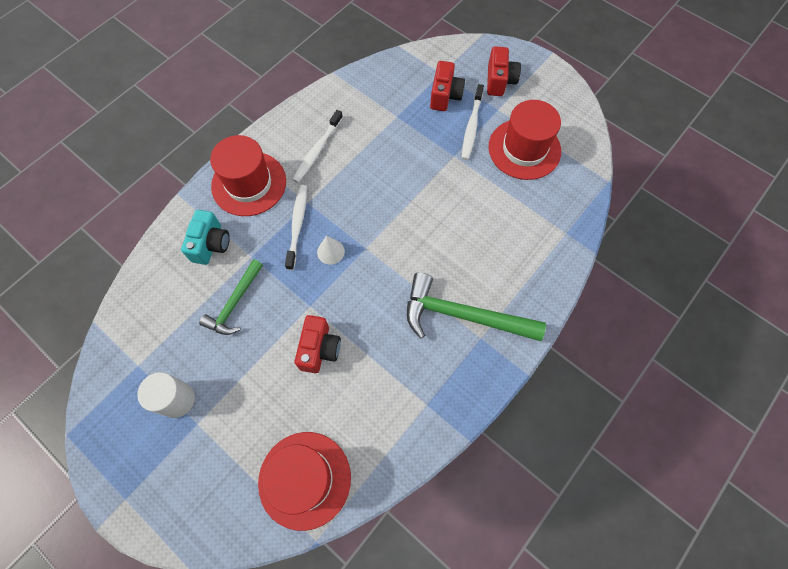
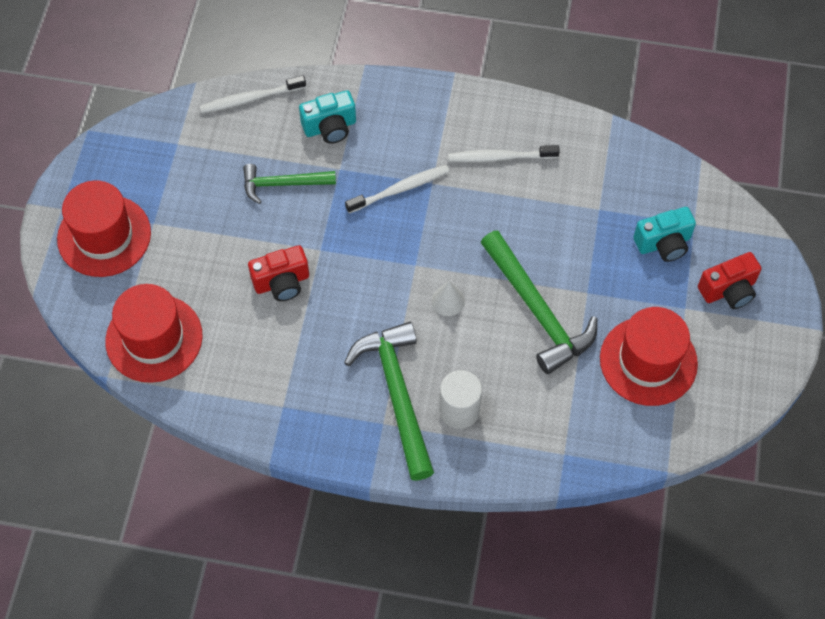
camera: 60 degrees right, 5 degrees down
white cylinder [137,372,195,418] -> white cylinder moved to [439,370,482,429]
red hat [210,135,286,216] -> red hat moved to [57,180,151,277]
white cone [317,235,345,265] -> white cone moved to [431,281,465,316]
red camera [430,61,465,111] -> turquoise camera [633,207,696,262]
white toothbrush [462,84,484,160] -> white toothbrush moved to [200,75,306,113]
none -> green hammer [481,230,597,374]

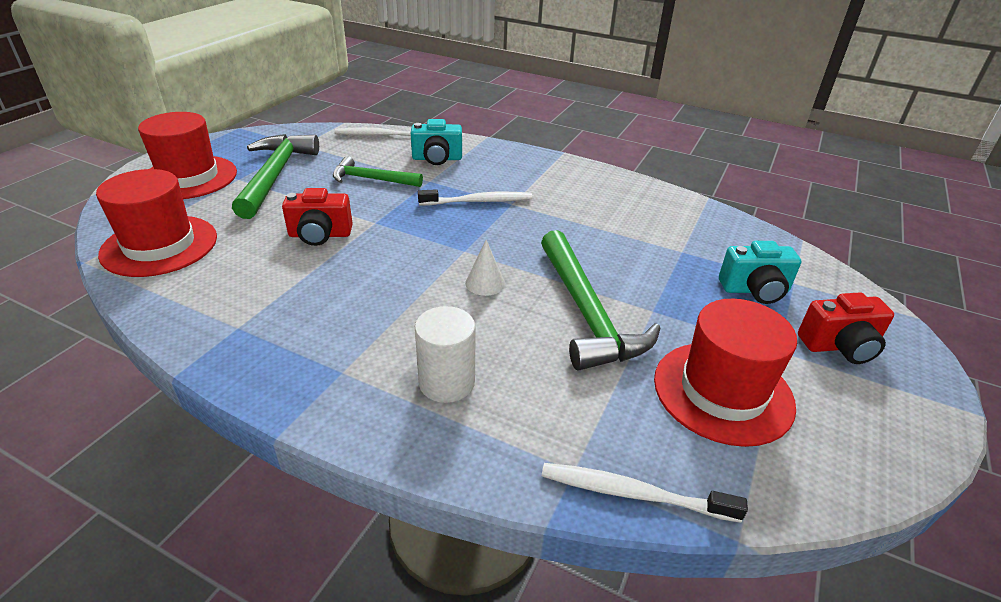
camera: 15 degrees right, 25 degrees down
green hammer [344,322,434,480] -> green hammer moved to [232,134,319,219]
white toothbrush [448,145,560,162] -> white toothbrush moved to [542,463,748,523]

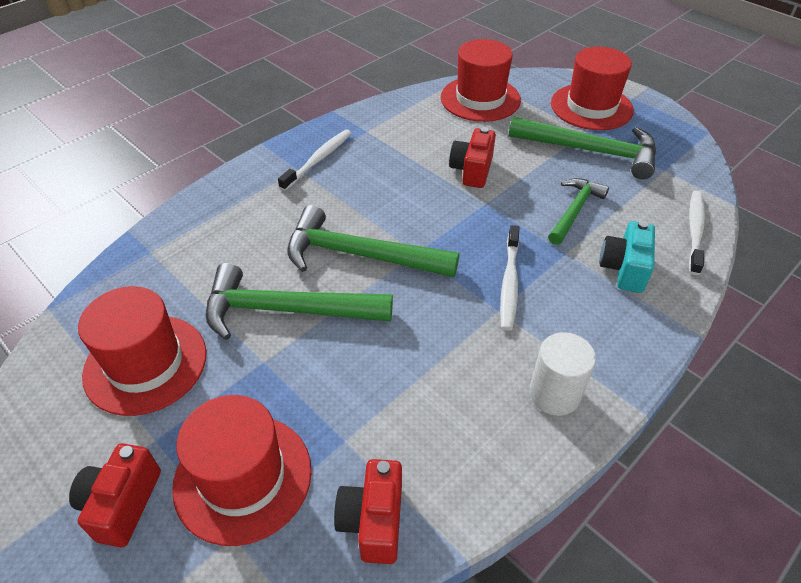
camera: 110 degrees right, 10 degrees up
white cylinder [415,306,476,403] -> white cylinder moved to [529,332,596,416]
white cone [465,240,505,296] -> green hammer [287,205,459,277]
white toothbrush [542,463,748,523] -> white toothbrush moved to [278,130,352,191]
turquoise camera [719,241,801,304] -> red hat [172,395,312,546]
none -> red camera [334,459,402,564]

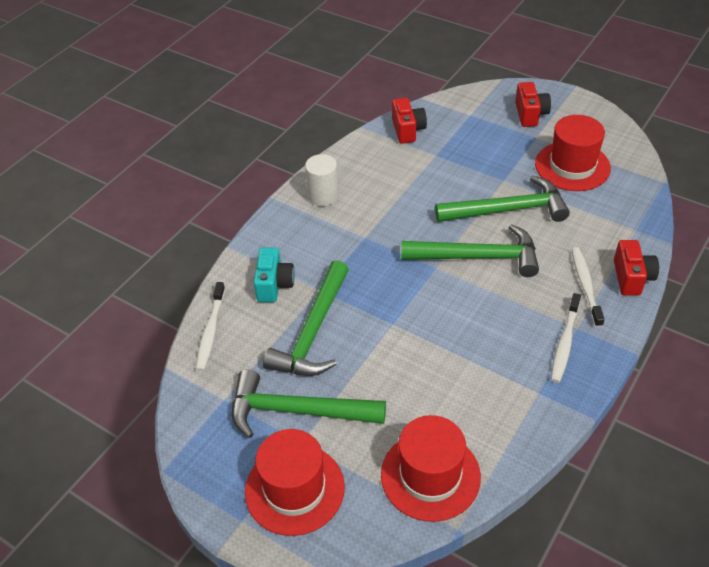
camera: 170 degrees right, 0 degrees up
red hat [172,395,312,546] -> none
red camera [449,127,496,188] -> red camera moved to [614,240,659,296]
white toothbrush [500,225,520,331] -> white toothbrush moved to [571,247,605,328]
green hammer [548,178,609,245] -> green hammer [263,260,349,376], size x1.64

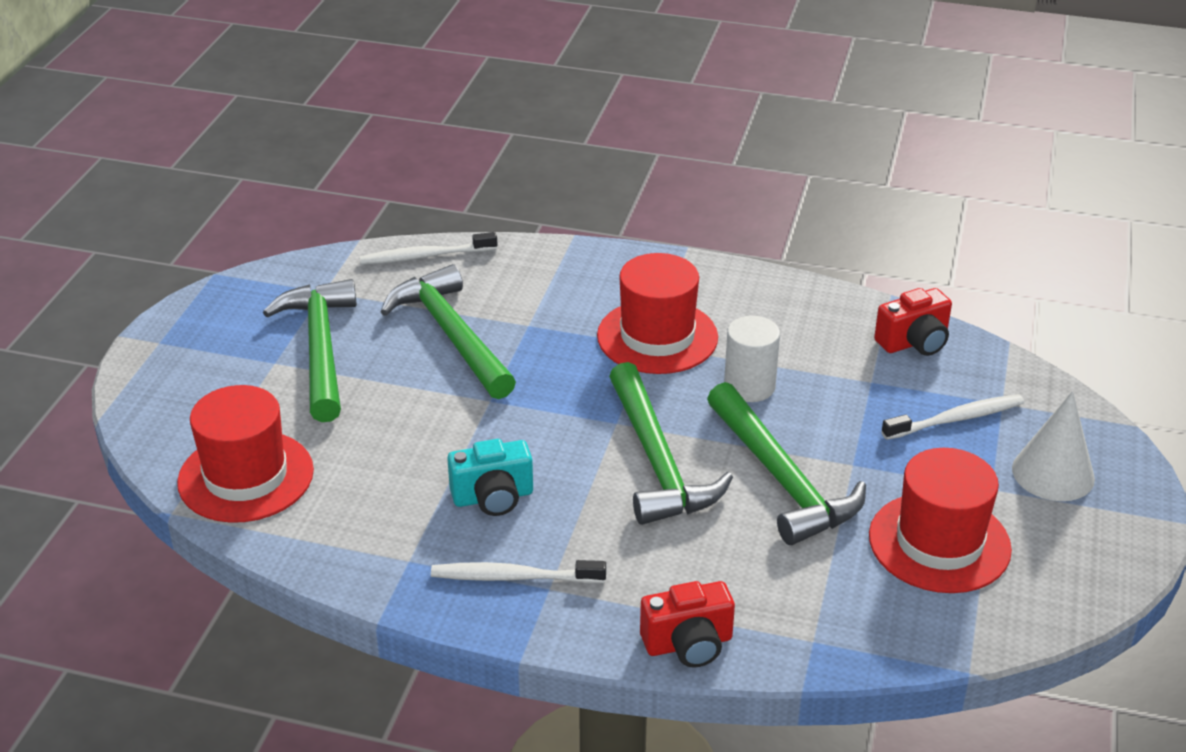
camera: 70 degrees right, 10 degrees down
red hat [245,429,345,536] -> red hat moved to [597,253,718,374]
turquoise camera [253,247,295,302] -> turquoise camera moved to [447,439,533,516]
green hammer [263,260,349,376] -> green hammer turned 60 degrees clockwise [381,264,516,399]
white cylinder [305,154,339,206] -> white cylinder moved to [724,316,780,402]
red camera [515,82,551,127] -> white cone [1012,391,1095,501]
white toothbrush [571,247,605,328] -> white toothbrush moved to [881,394,1024,440]

